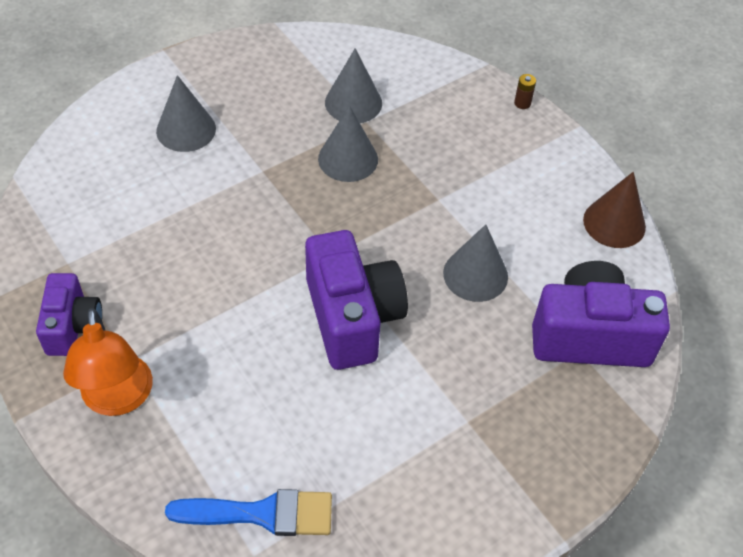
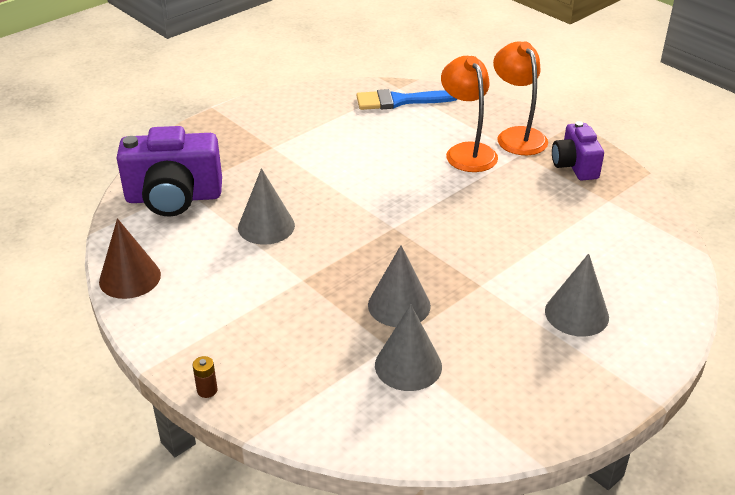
camera: 175 degrees right, 15 degrees down
purple camera [305,230,408,370] -> none
none -> orange lamp [441,56,498,172]

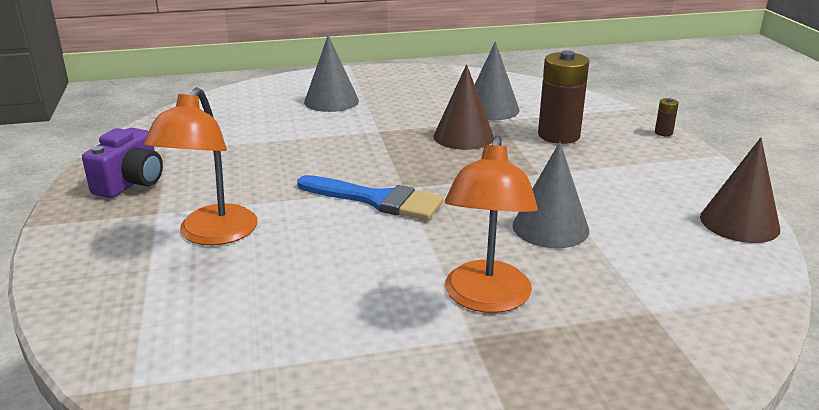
camera: 150 degrees left, 10 degrees down
purple camera [117,126,222,217] -> none
blue brush [356,89,458,110] -> blue brush moved to [297,175,443,220]
grey cone [368,245,431,327] -> brown cone [434,64,494,150]
orange lamp [493,41,548,155] -> orange lamp moved to [445,135,538,313]
none -> brown battery [538,50,589,144]

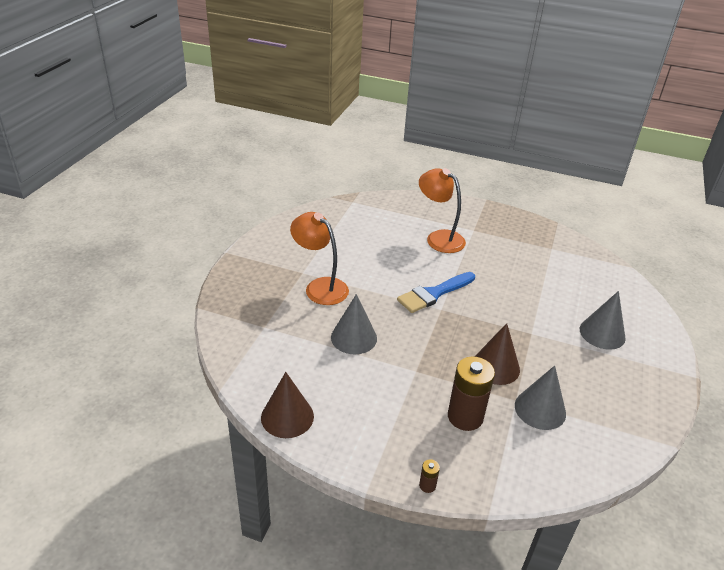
camera: 120 degrees right, 10 degrees up
purple camera [82,128,163,198] -> none

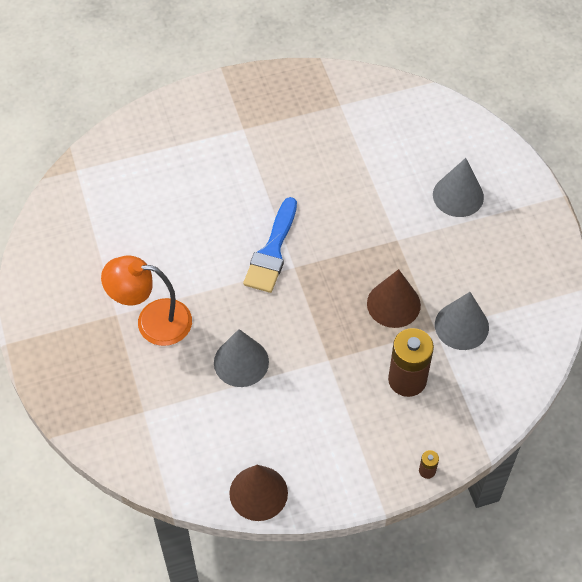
camera: 35 degrees left, 20 degrees up
orange lamp [419,168,466,253] -> none

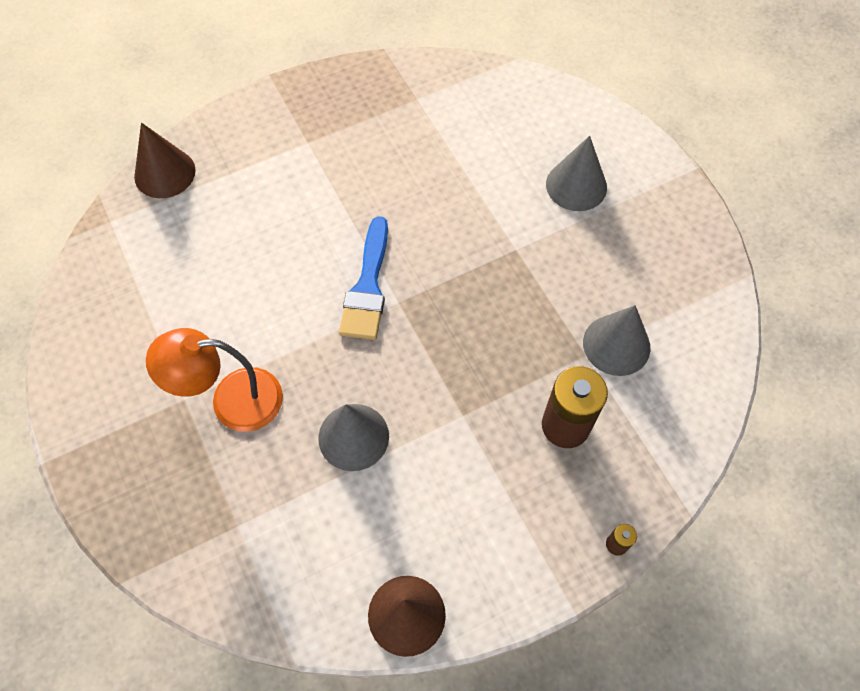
camera: 10 degrees left, 5 degrees up
brown cone [367,269,421,328] -> brown cone moved to [134,122,196,198]

